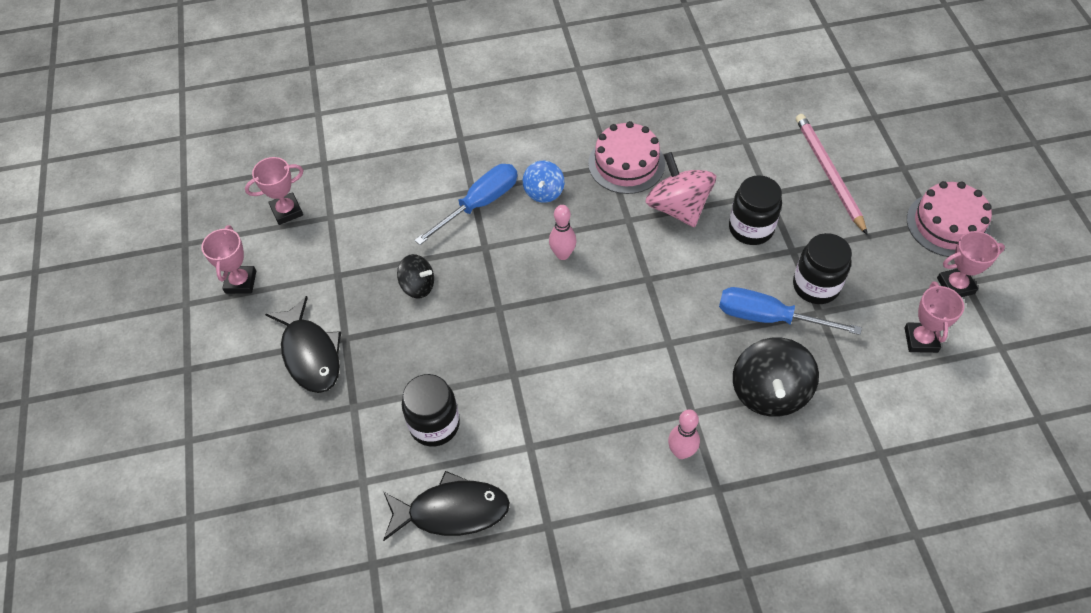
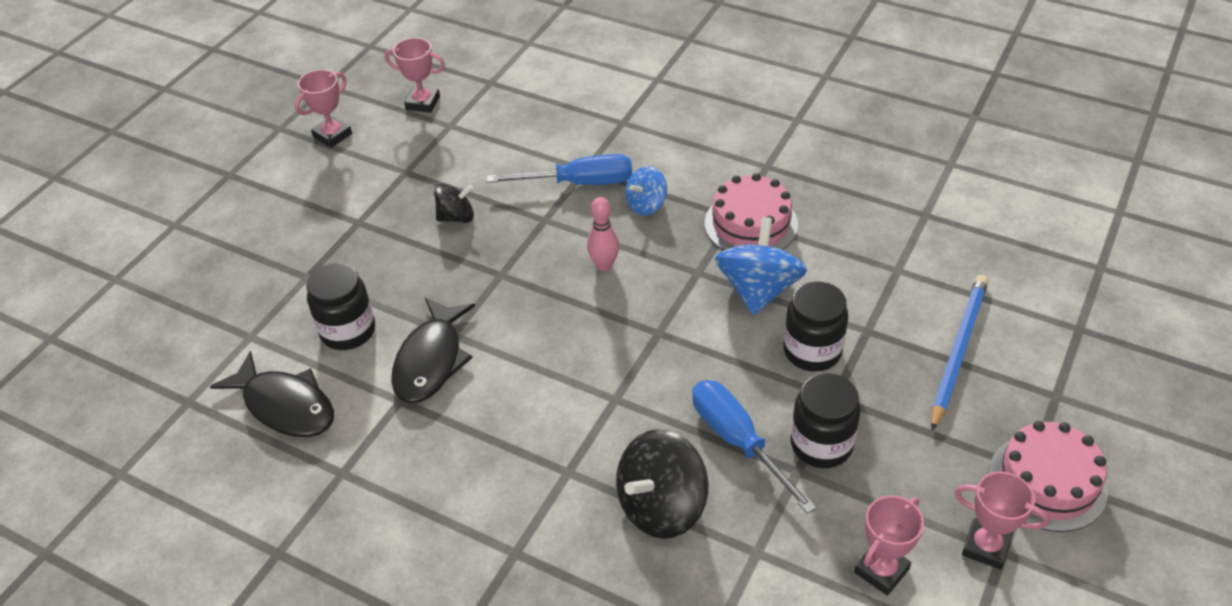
camera: 40 degrees right, 10 degrees down
black fish [265,296,341,393] -> black fish moved to [391,298,475,403]
black spinning top [397,254,434,299] -> black spinning top turned 75 degrees counterclockwise [434,184,474,223]
pink spinning top [645,152,716,227] -> blue spinning top [715,217,807,315]
pink bowling pin [668,409,700,459] -> none
pink pencil [796,114,868,235] -> blue pencil [931,275,988,431]

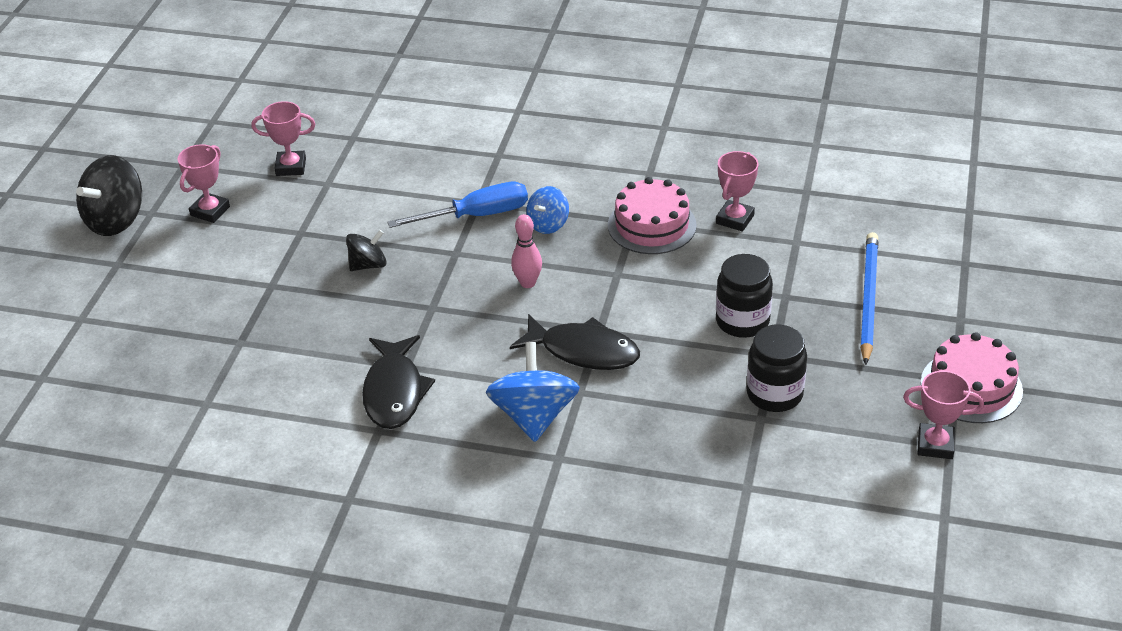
camera: 15 degrees left, 5 degrees down
black fish [210,351,334,437] -> black fish moved to [510,314,640,370]
black jar [307,263,375,350] -> none
black spinning top [616,429,708,539] -> black spinning top moved to [76,155,142,236]
blue screwdriver [692,380,817,514] -> none
blue spinning top [715,217,807,315] -> blue spinning top moved to [486,342,580,442]
pink trophy [854,495,924,596] -> pink trophy moved to [716,151,759,232]

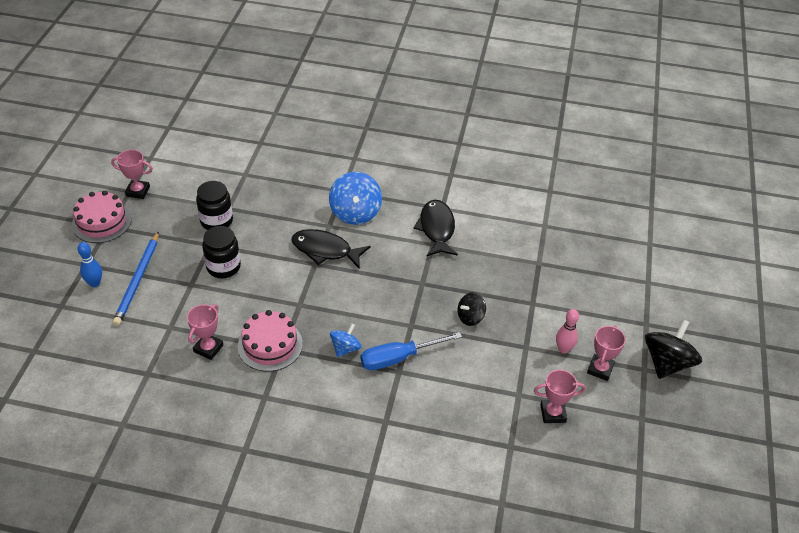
camera: 175 degrees right, 5 degrees up
pink bowling pin [511,214,542,288] -> pink bowling pin moved to [556,309,579,354]
none -> blue bowling pin [78,242,102,287]

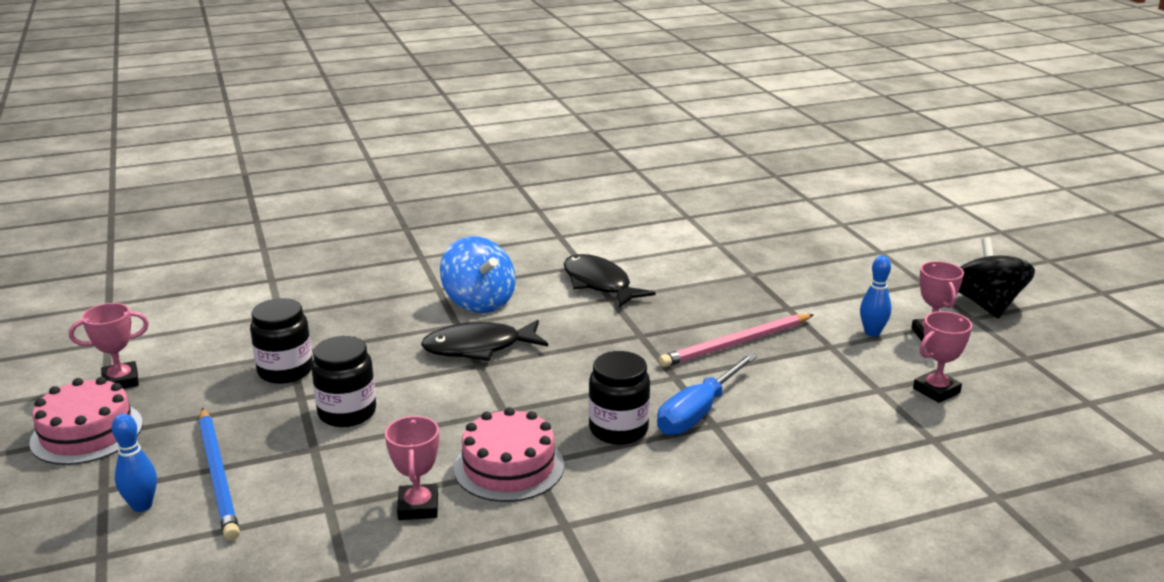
camera: 30 degrees left, 20 degrees down
blue spinning top [330,323,362,357] -> black jar [589,351,650,445]
black spinning top [458,292,486,326] -> pink pencil [658,314,814,367]
pink bowling pin [556,309,579,354] -> blue bowling pin [860,256,891,337]

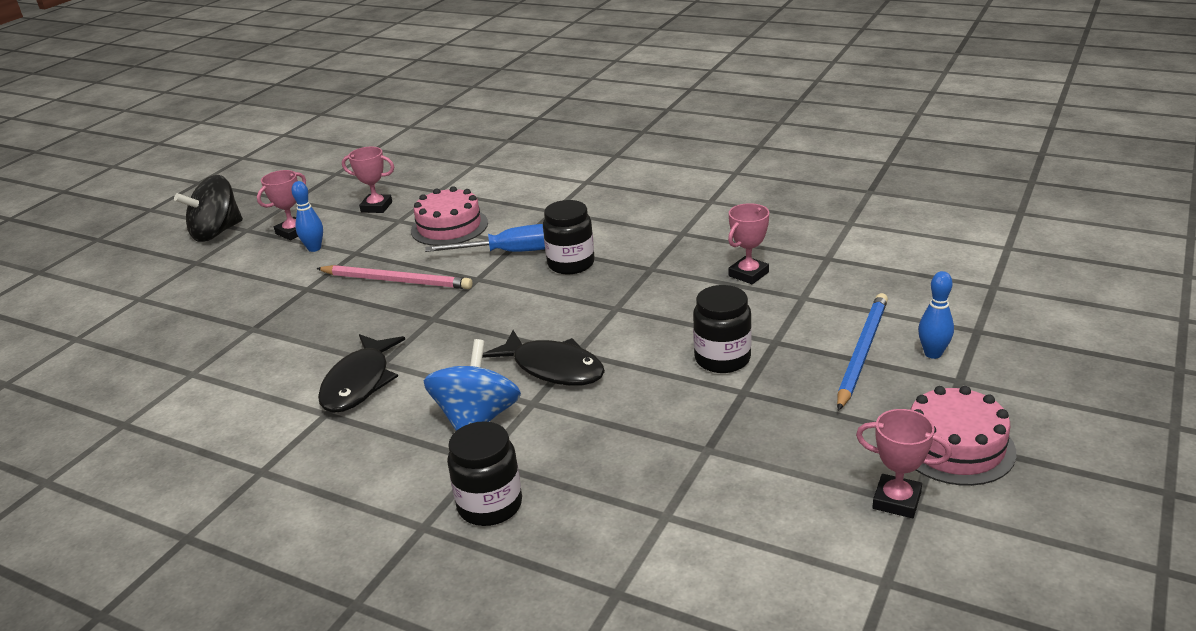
camera: 130 degrees left, 5 degrees up
black jar [250,298,313,384] -> black jar moved to [447,421,522,526]
pink cake [454,407,564,502] -> pink cake moved to [411,186,488,246]

